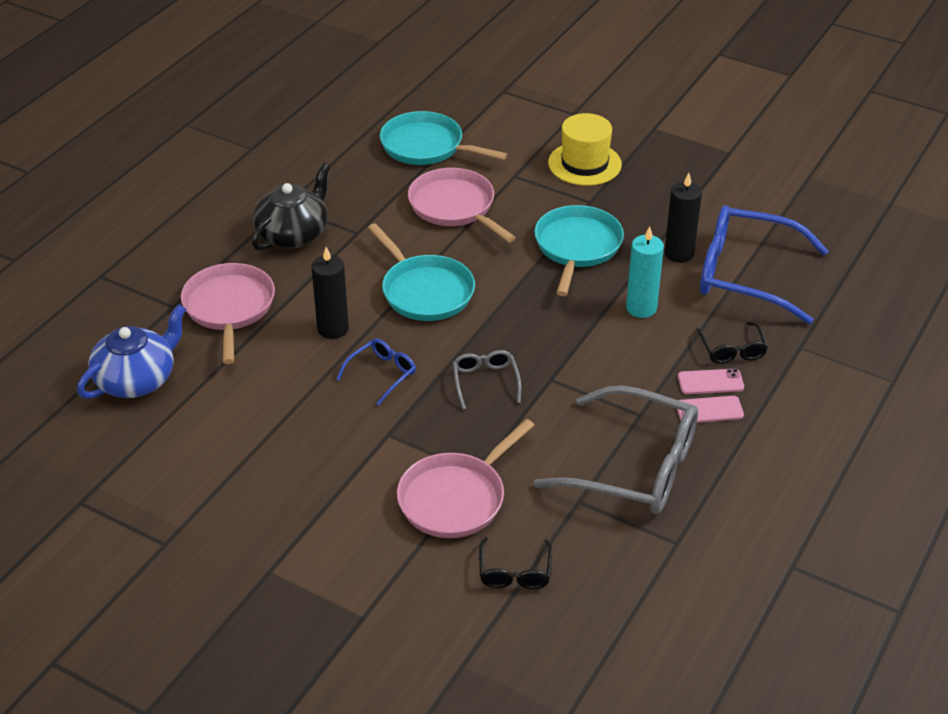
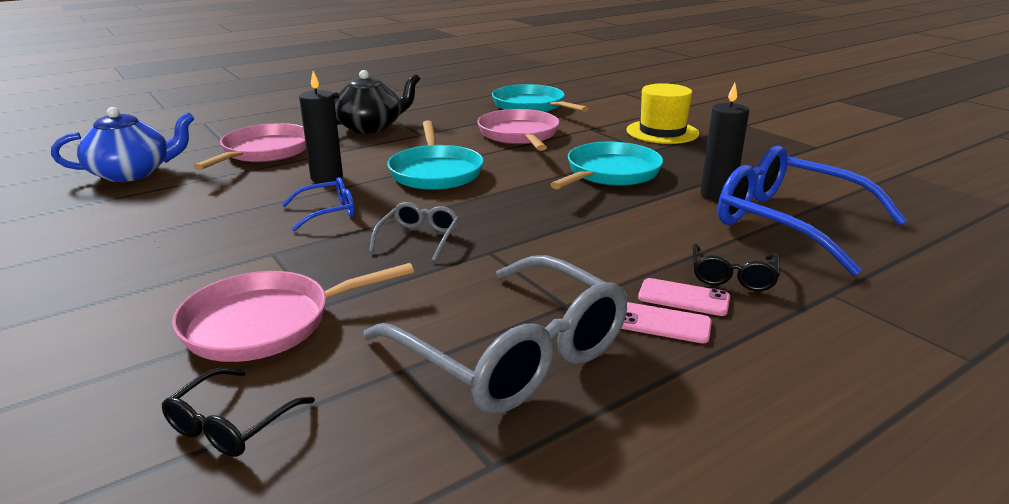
camera: 25 degrees right, 15 degrees down
turquoise candle [626,226,664,318] -> none

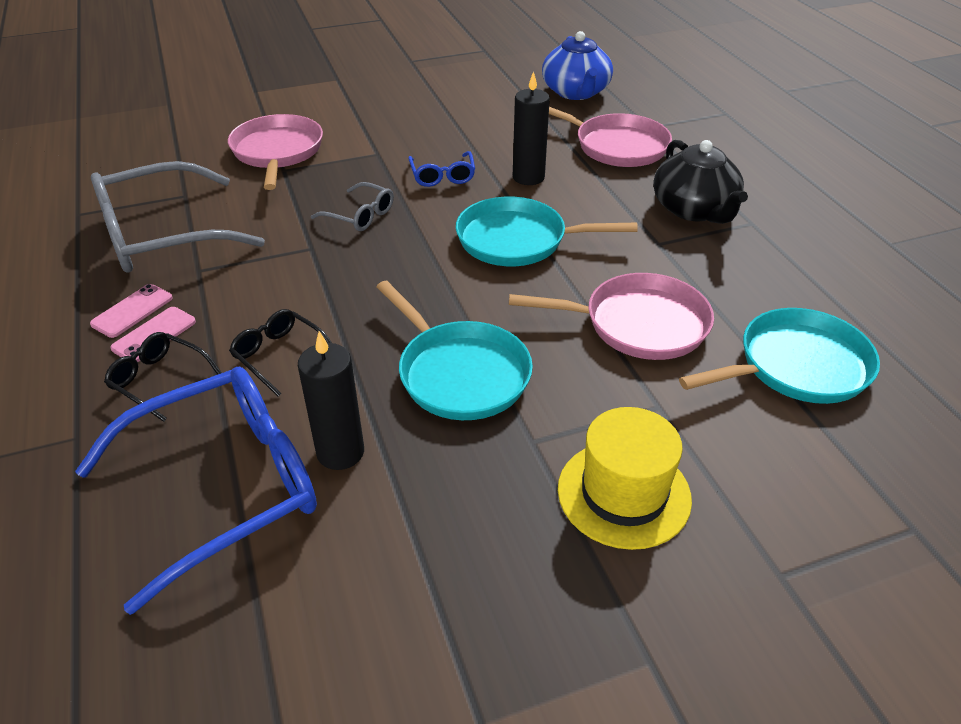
camera: 105 degrees right, 15 degrees up
black glasses [162,368,315,457] -> black glasses moved to [229,309,332,397]

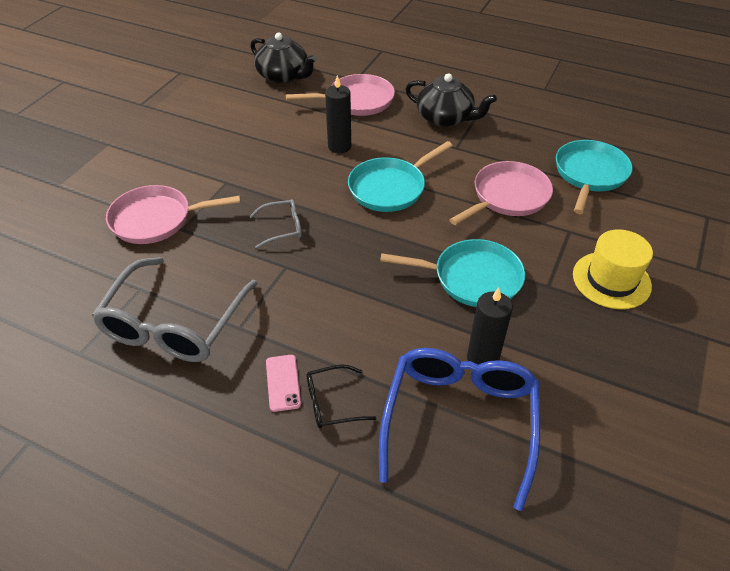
camera: 45 degrees left, 5 degrees up
pink phone [90,284,173,338] -> none
pink pan [228,114,323,190] -> pink pan turned 45 degrees counterclockwise [106,185,241,244]
black glasses [229,309,332,397] -> none
blue glasses [408,151,475,187] -> none
blue teapot [542,31,613,100] -> black teapot [250,33,317,84]

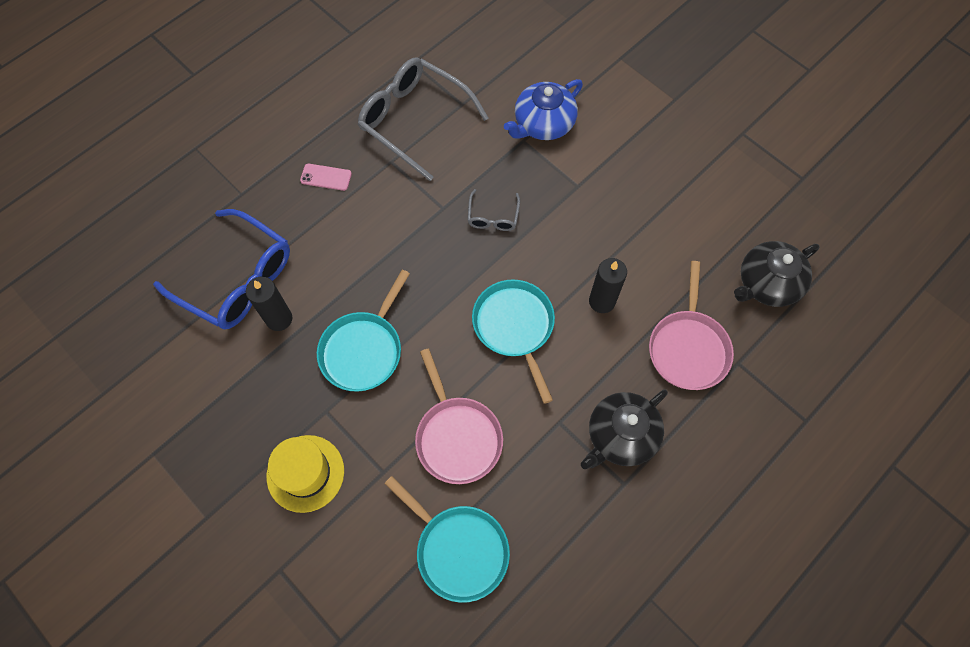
camera: 110 degrees right, 20 degrees up
pink pan [106,185,241,244] -> blue teapot [504,79,583,140]
black glasses [307,365,376,429] -> none

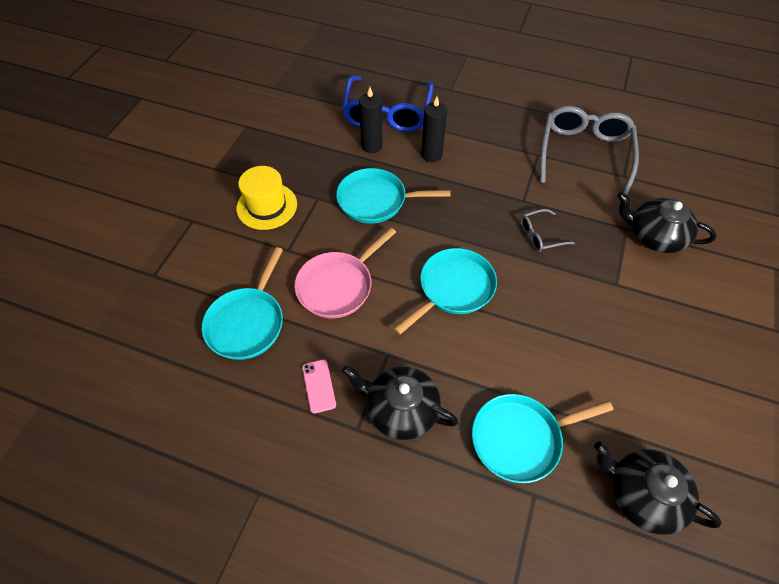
camera: 65 degrees right, 10 degrees down
pink phone [300,164,352,191] -> pink phone moved to [302,360,336,414]
blue teapot [504,79,583,140] -> black teapot [617,192,717,253]
black candle [589,258,627,313] -> black candle moved to [421,96,447,162]
pink pan [649,261,734,390] -> turquoise pan [472,394,614,483]

